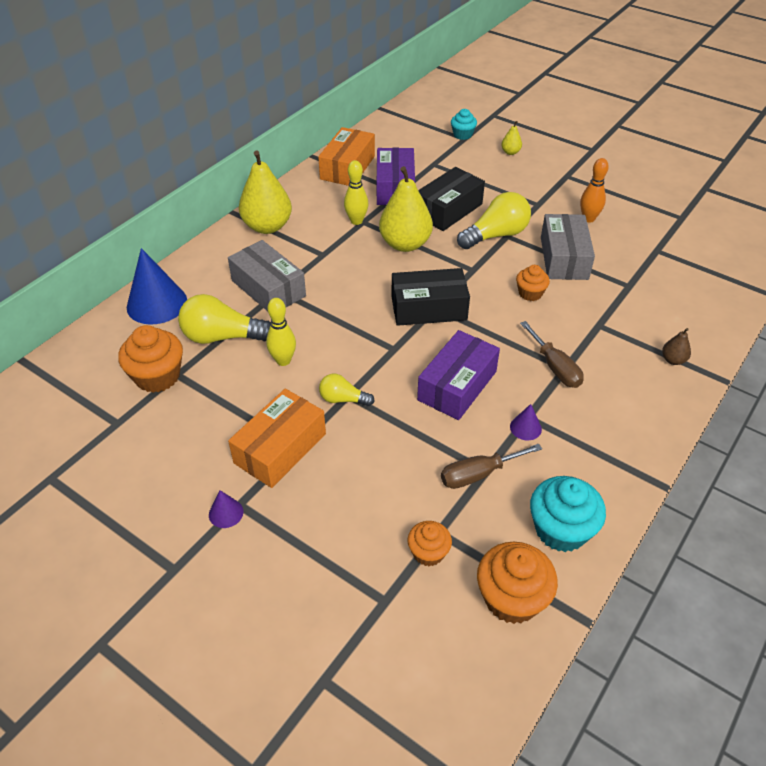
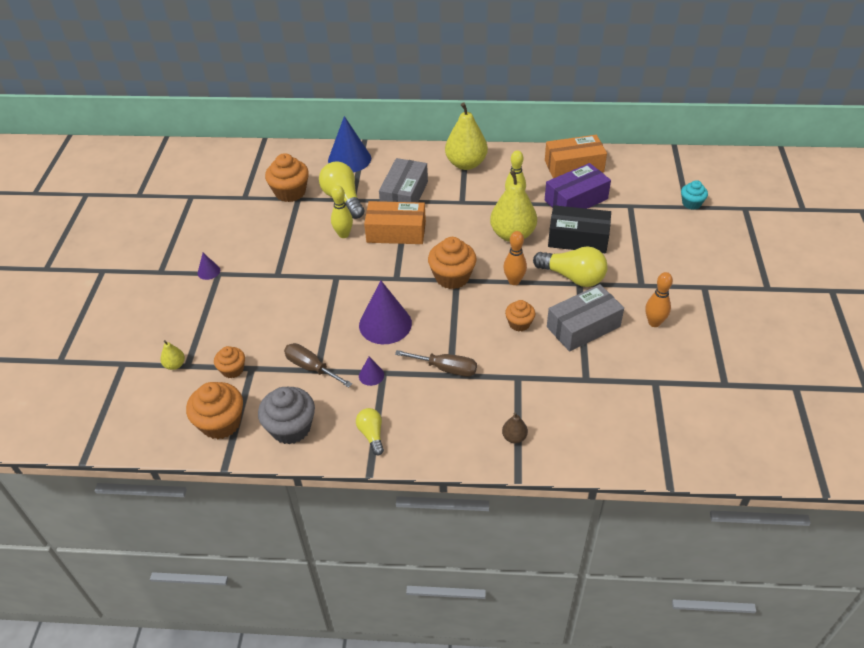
camera: 60 degrees right, 0 degrees up
orange box [228,389,326,488] -> orange box moved to [364,201,426,244]
yellow light bulb [319,374,375,406] -> yellow light bulb moved to [356,408,384,456]
black box [392,268,470,326] -> orange cupcake [428,237,477,289]
purple box [417,330,500,420] -> purple cone [359,280,412,344]
yellow pear [501,121,522,155] -> yellow pear moved to [161,340,185,370]
brown screwdriver [520,321,584,388] -> brown screwdriver turned 105 degrees counterclockwise [395,350,477,377]
turquoise cupcake [530,476,606,552] -> grey cupcake [258,387,315,444]
none -> orange bowling pin [503,231,527,285]

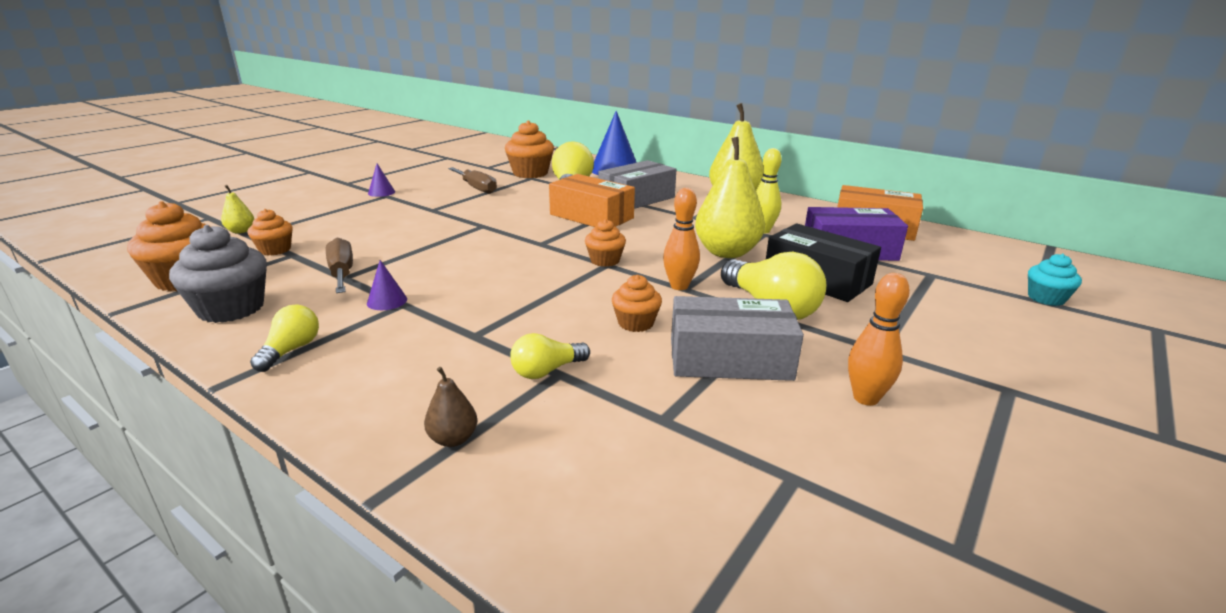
camera: 30 degrees right, 20 degrees down
yellow bowling pin [331,185,353,238] -> none
purple cone [359,280,412,344] -> none
brown screwdriver [395,350,477,377] -> brown screwdriver moved to [448,167,497,194]
orange cupcake [428,237,477,289] -> orange cupcake [585,219,626,267], size x0.59
none -> yellow light bulb [510,333,590,379]

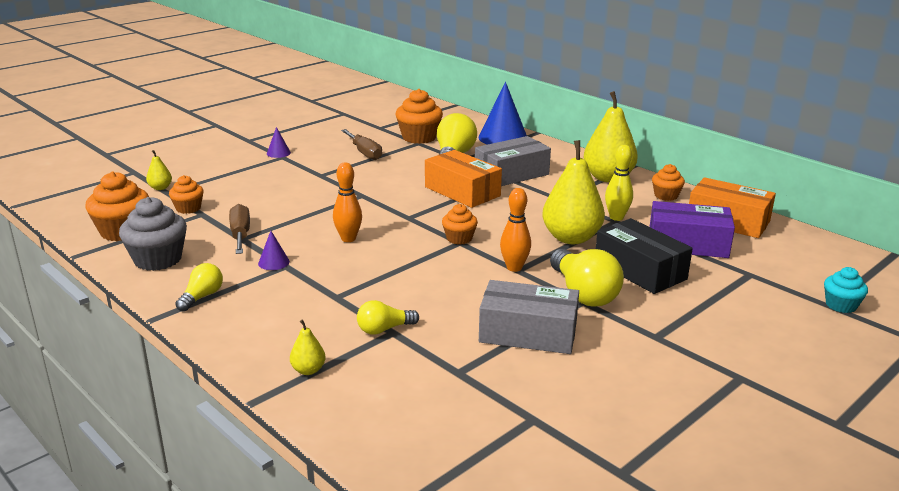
camera: 10 degrees right, 0 degrees up
brown pear [424,367,478,447] -> yellow pear [290,320,325,375]
orange cupcake [612,275,662,332] -> orange cupcake moved to [652,164,685,201]
orange bowling pin [848,273,910,406] -> orange bowling pin moved to [333,162,362,242]

